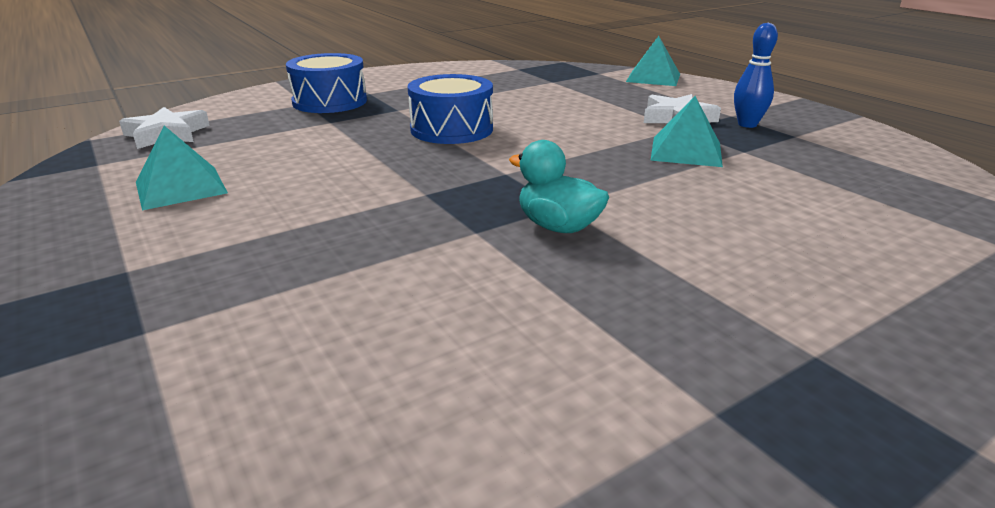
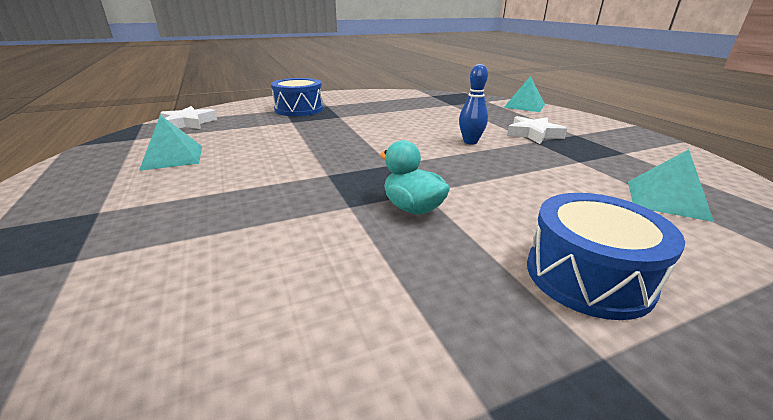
camera: 10 degrees right, 0 degrees up
blue drum [408,74,493,144] -> blue drum moved to [527,193,685,320]
turquoise pyramid [650,96,723,167] -> turquoise pyramid moved to [628,149,714,222]
blue bowling pin [734,23,778,128] -> blue bowling pin moved to [459,64,488,145]

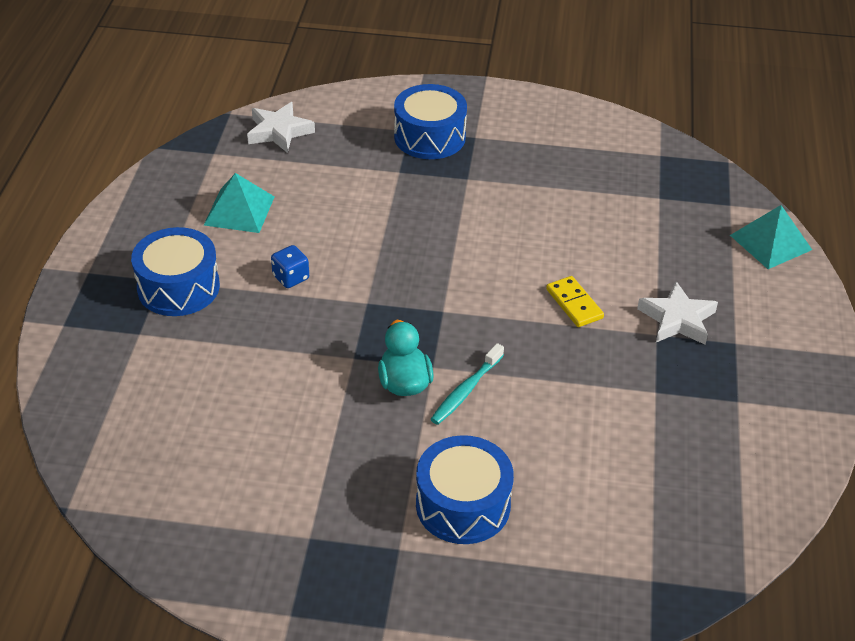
camera: 30 degrees right, 15 degrees up
blue bowling pin [459,64,488,145] -> yellow domino [546,276,604,327]
turquoise pyramid [628,149,714,222] -> none
none -> blue drum [131,227,220,316]
none -> blue dice [271,245,309,288]
none -> turquoise toothbrush [430,343,504,425]

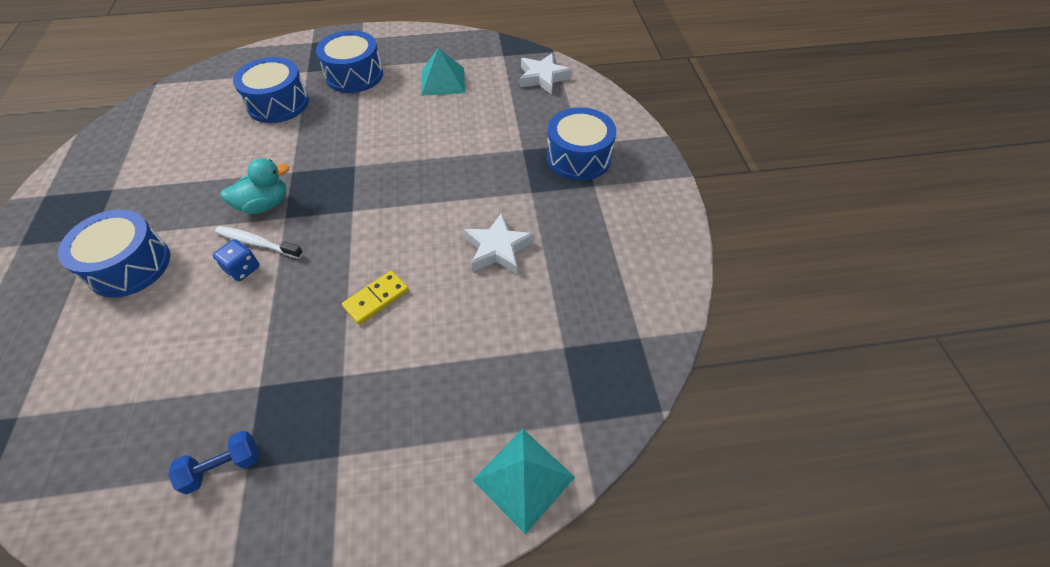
camera: 75 degrees right, 10 degrees up
blue dice [271,245,309,288] -> blue dice moved to [213,239,260,281]
turquoise toothbrush [430,343,504,425] -> white toothbrush [215,226,303,259]
white star [637,281,718,345] -> white star moved to [464,212,534,274]
none -> blue dumbbell [168,431,259,494]
none -> blue drum [233,57,309,123]

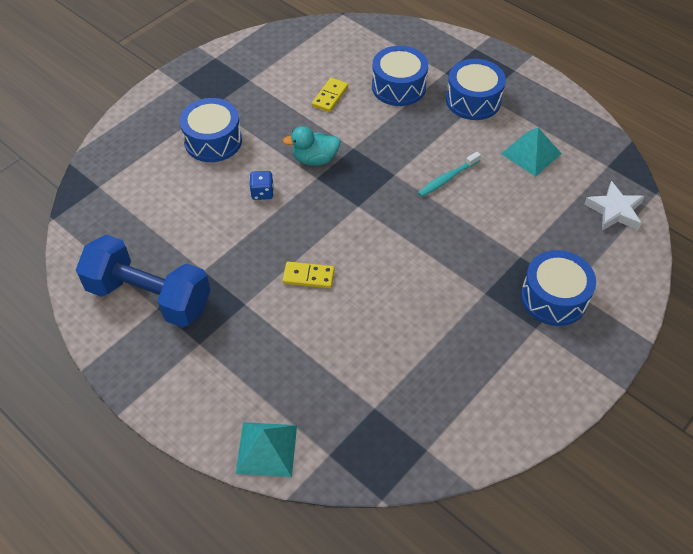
camera: 50 degrees right, 0 degrees up
blue dumbbell [168,431,259,494] -> blue dumbbell [76,235,211,328], size x2.46
white toothbrush [215,226,303,259] -> none
turquoise duck [221,158,289,214] -> turquoise duck turned 150 degrees clockwise [283,126,340,166]
white star [464,212,534,274] -> none
none -> yellow domino [312,78,348,112]
none -> turquoise toothbrush [418,152,481,197]

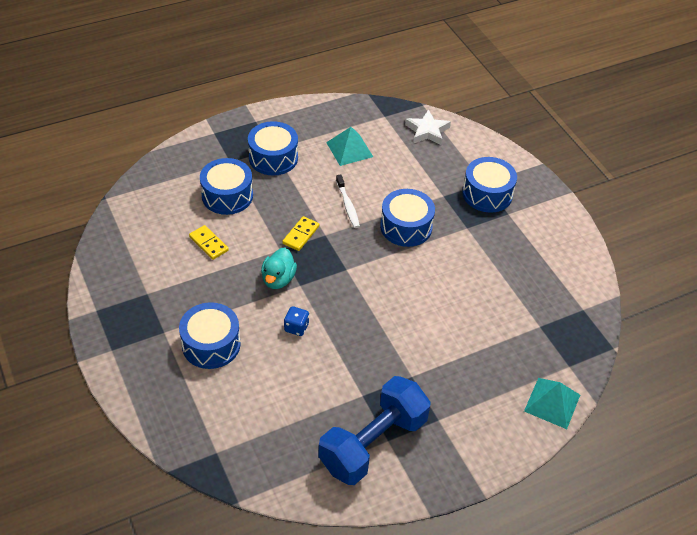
camera: 70 degrees left, 5 degrees down
yellow domino [283,262,335,288] -> yellow domino moved to [282,216,319,251]
turquoise toothbrush [418,152,481,197] -> white toothbrush [336,175,360,228]
none -> blue drum [380,189,435,247]

